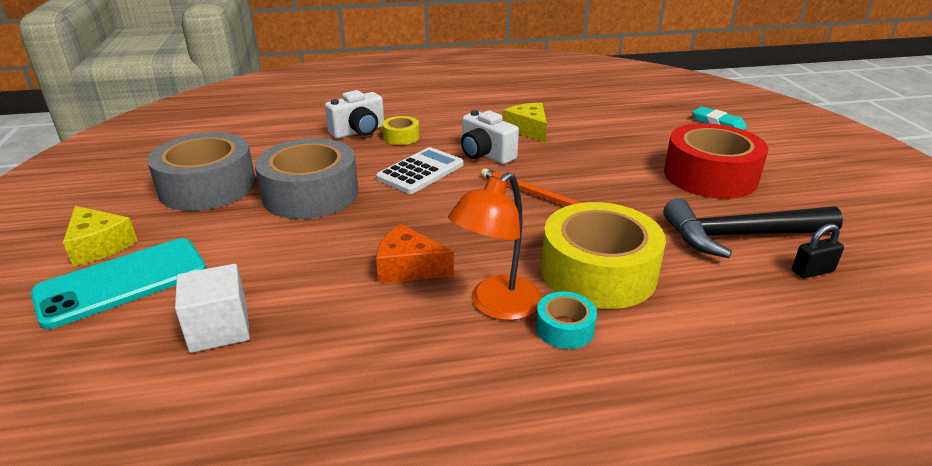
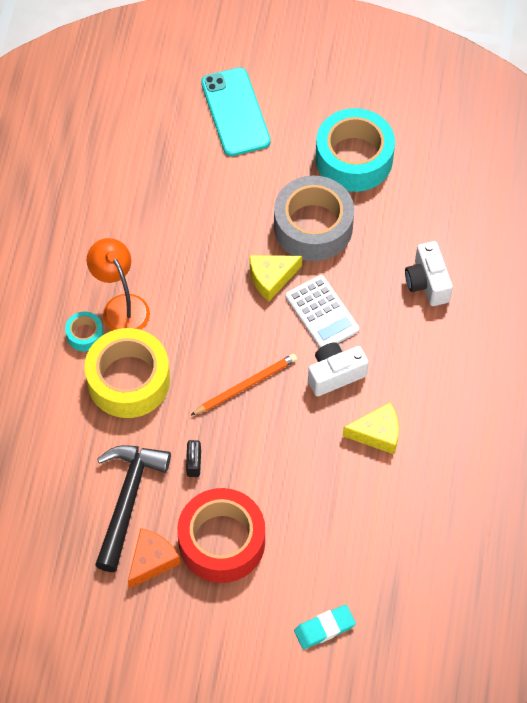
camera: 110 degrees right, 30 degrees up
yellow cheese [63,206,138,266] -> yellow cheese moved to [250,255,302,301]
grey tape [147,132,256,211] -> turquoise tape [316,108,395,192]
white cube [175,264,250,353] -> none
orange cheese [376,224,454,283] -> orange cheese moved to [128,528,181,589]
yellow tape [382,116,420,145] -> none
black padlock [792,224,844,278] -> black padlock moved to [186,440,201,477]

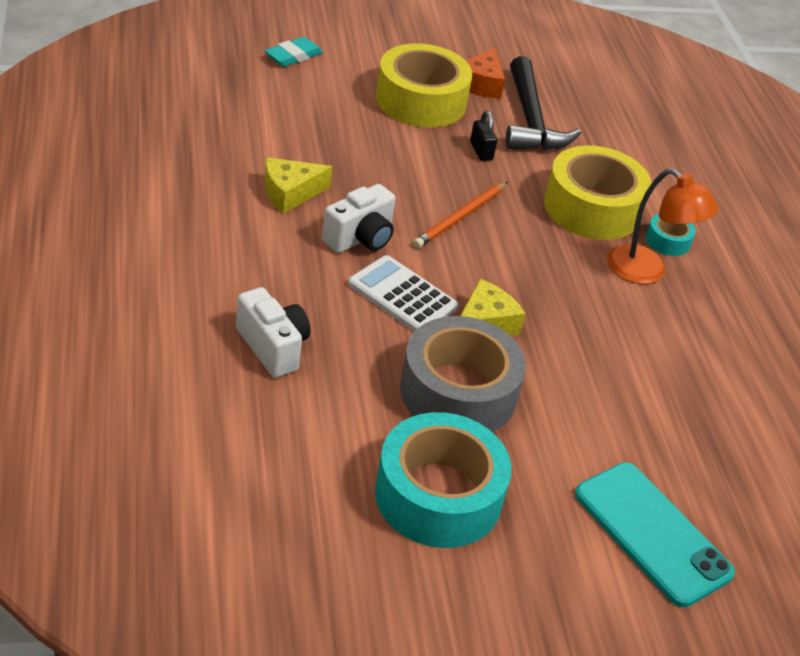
camera: 155 degrees right, 20 degrees down
red tape [177,488,265,583] -> yellow tape [376,43,472,128]

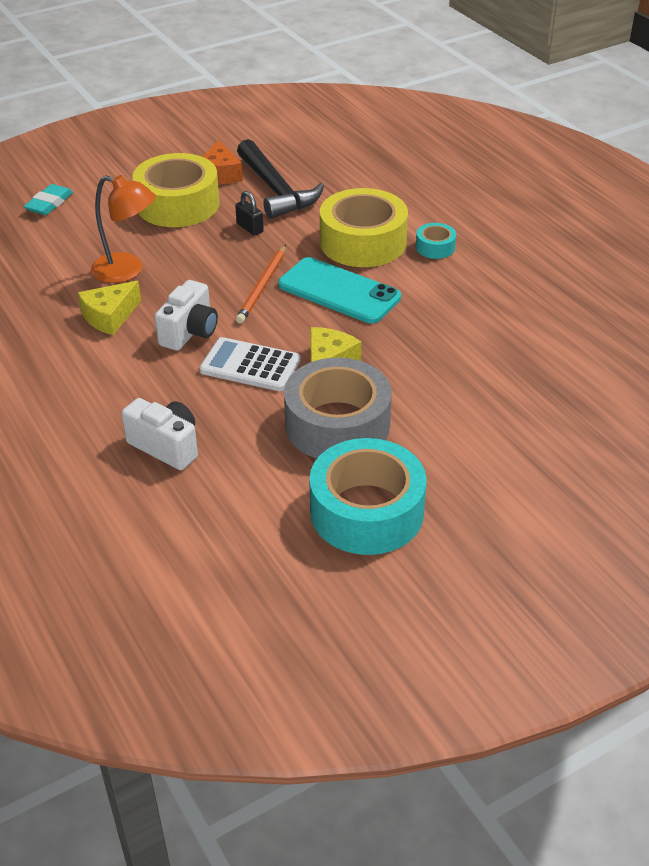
camera: 15 degrees left, 0 degrees up
turquoise phone [575,462,735,607] -> turquoise phone moved to [278,257,401,323]
orange lamp [607,168,719,284] -> orange lamp moved to [91,175,156,283]

